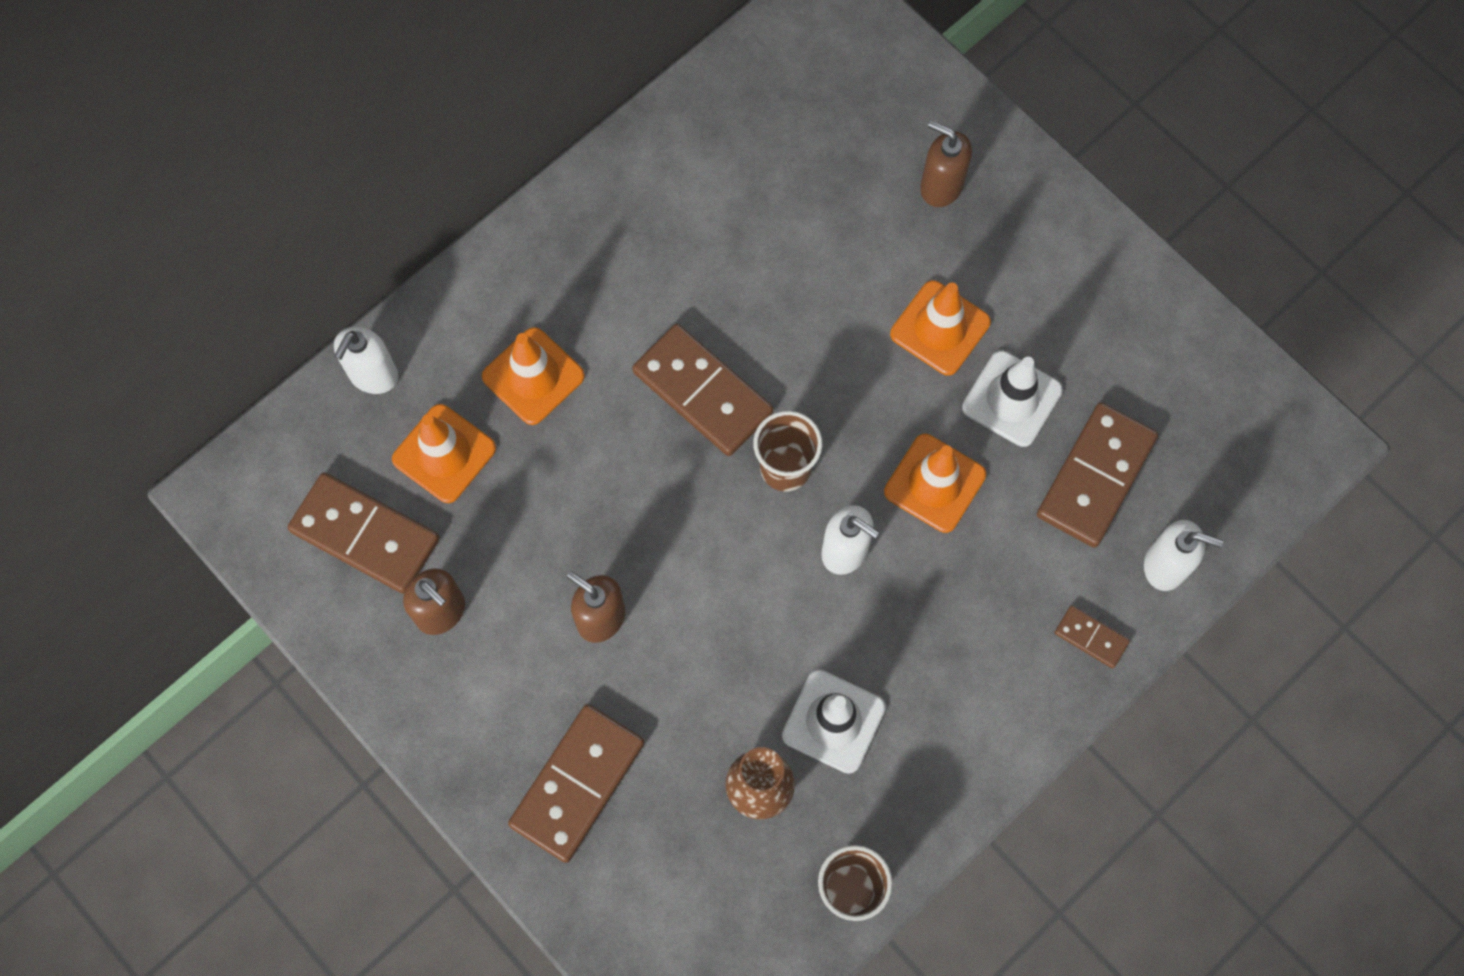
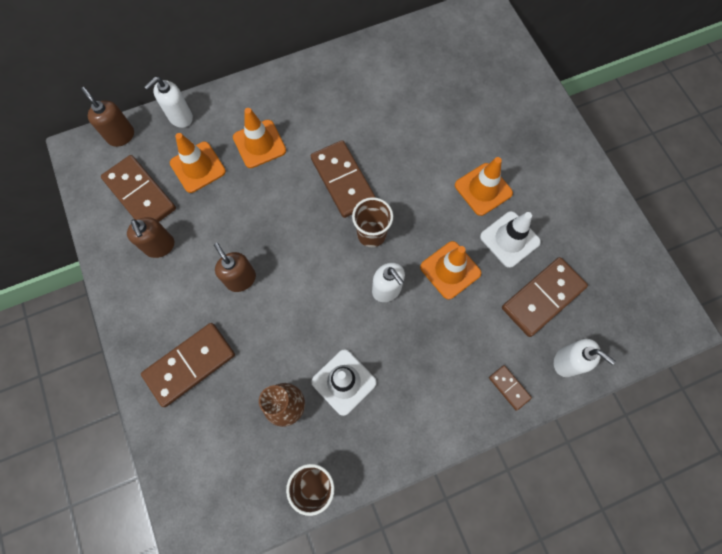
camera: 20 degrees right, 0 degrees up
brown soap dispenser [920,121,972,207] -> brown soap dispenser moved to [81,87,134,147]

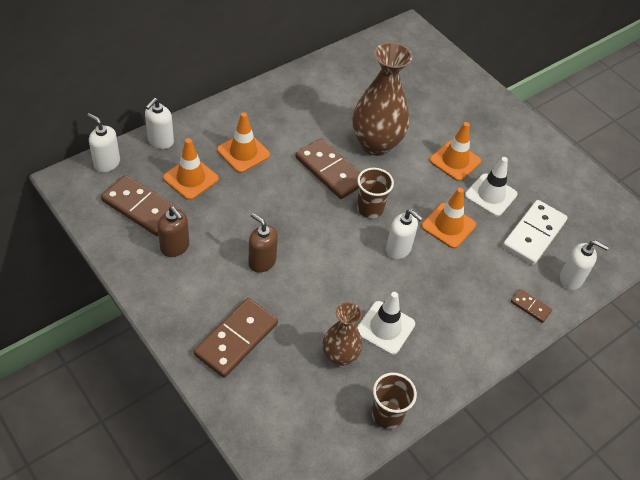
camera: 20 degrees left, 20 degrees down
brown soap dispenser [81,87,134,147] -> white soap dispenser [87,113,120,172]
brown domino [502,257,588,337] -> white domino [502,200,568,265]
none -> brown vase [352,42,413,156]

